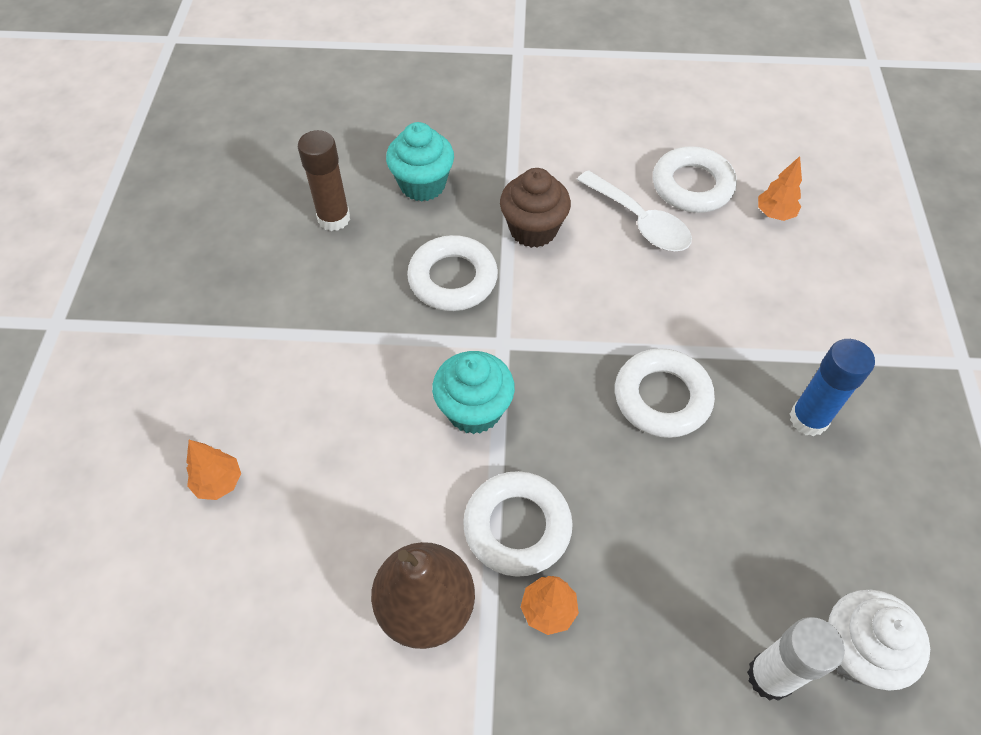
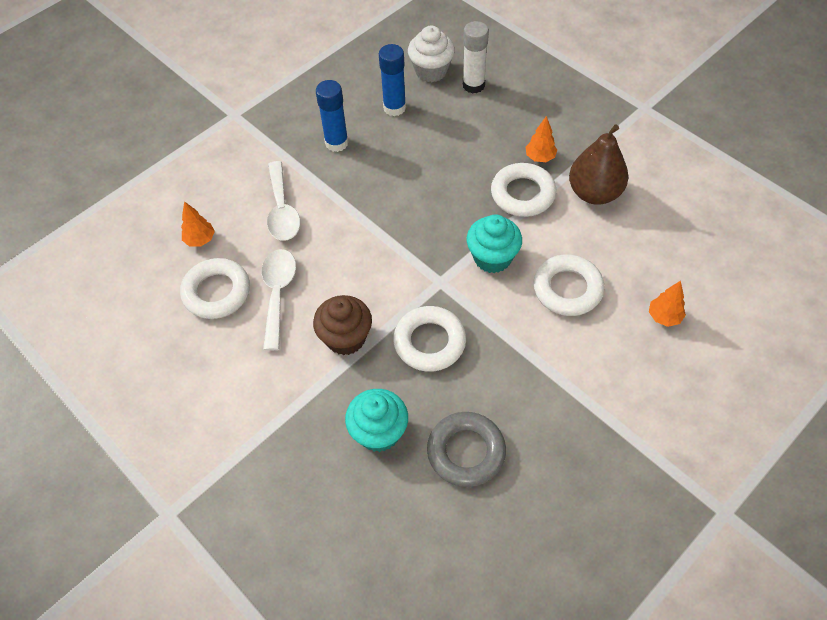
camera: 135 degrees left, 0 degrees up
brown glue stick [298,130,350,231] -> grey ring [427,412,506,487]
white ring [615,348,715,438] -> white ring moved to [533,254,605,316]
none -> white spoon [267,161,300,241]
none -> blue glue stick [379,44,406,116]

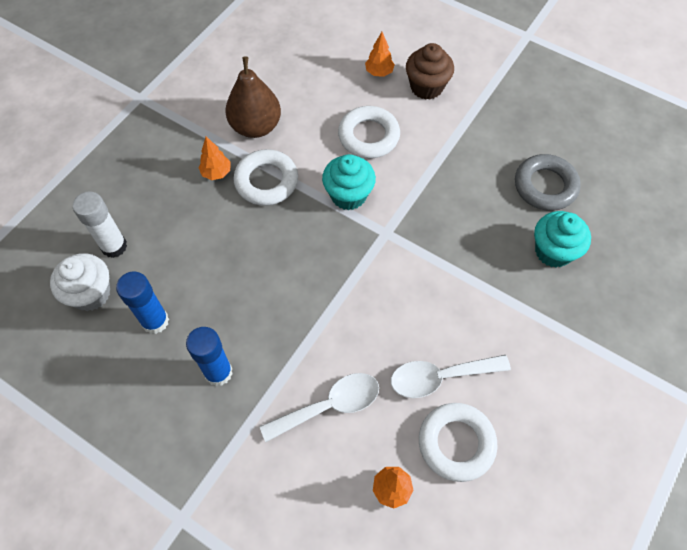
camera: 105 degrees left, 5 degrees up
brown cupcake [313,295,372,355] -> brown cupcake moved to [406,43,454,100]
white ring [393,306,466,372] -> none

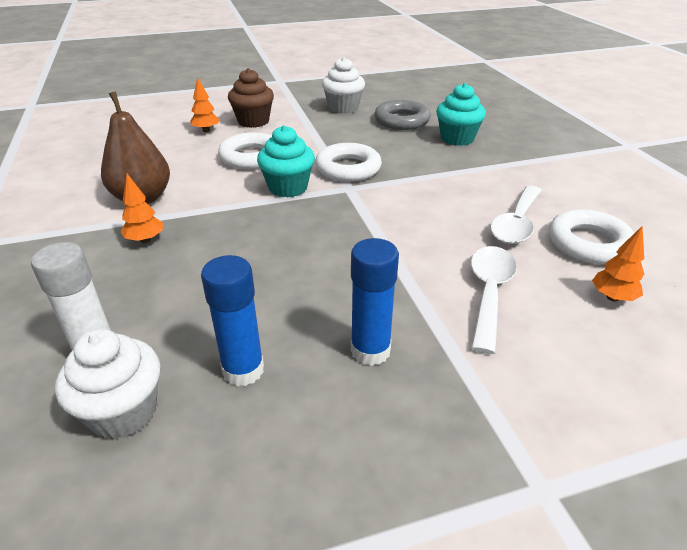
camera: 50 degrees left, 25 degrees down
white ring [234,149,298,206] -> white ring moved to [315,143,382,182]
none -> white cupcake [322,57,365,114]

